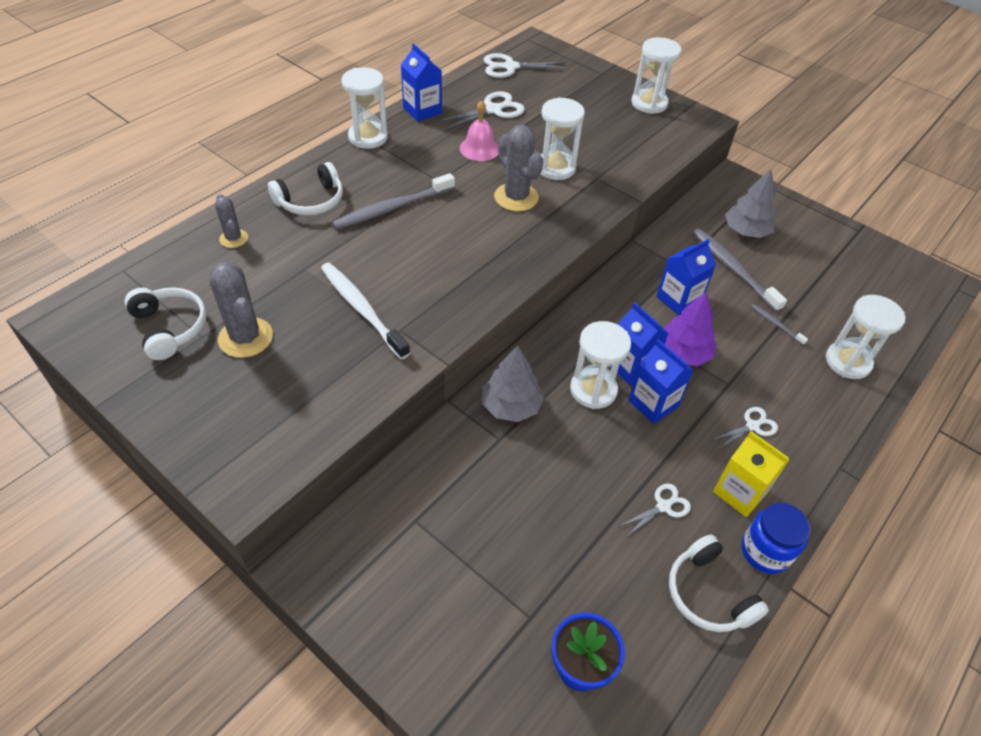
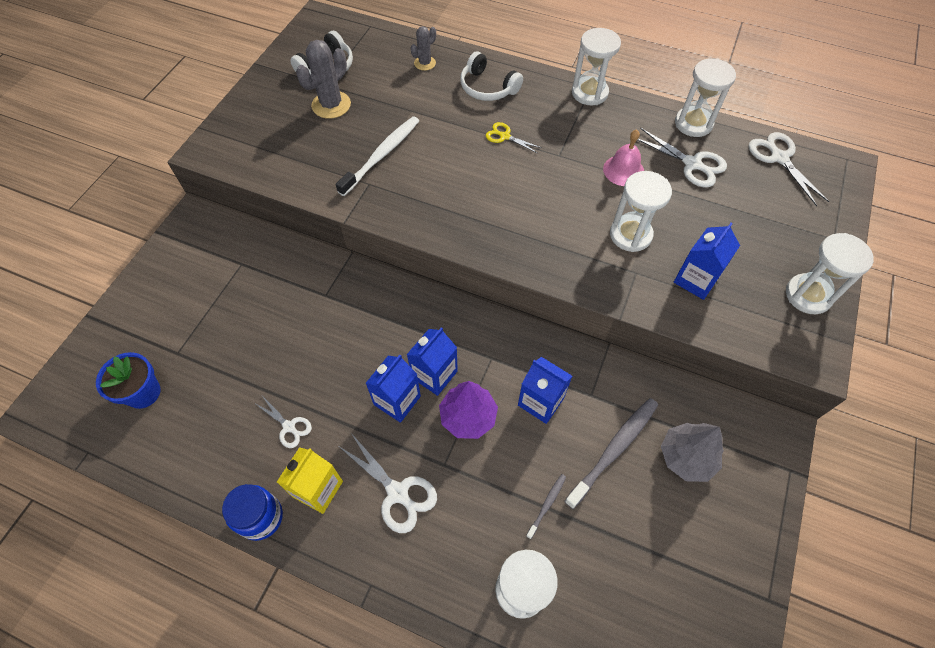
camera: 75 degrees right, 10 degrees up
grey toothbrush [332,173,455,229] -> yellow scissors [486,122,542,153]
blue carton [401,43,442,122] -> blue carton moved to [674,223,740,300]
grey tree [482,345,544,422] -> none
grey cactus [494,125,543,211] -> none
white hourglass [570,321,631,409] -> white hourglass moved to [675,58,736,137]
white headphones [669,534,769,632] -> none
white scissors [711,407,778,449] -> white scissors [338,433,437,533], size x1.65

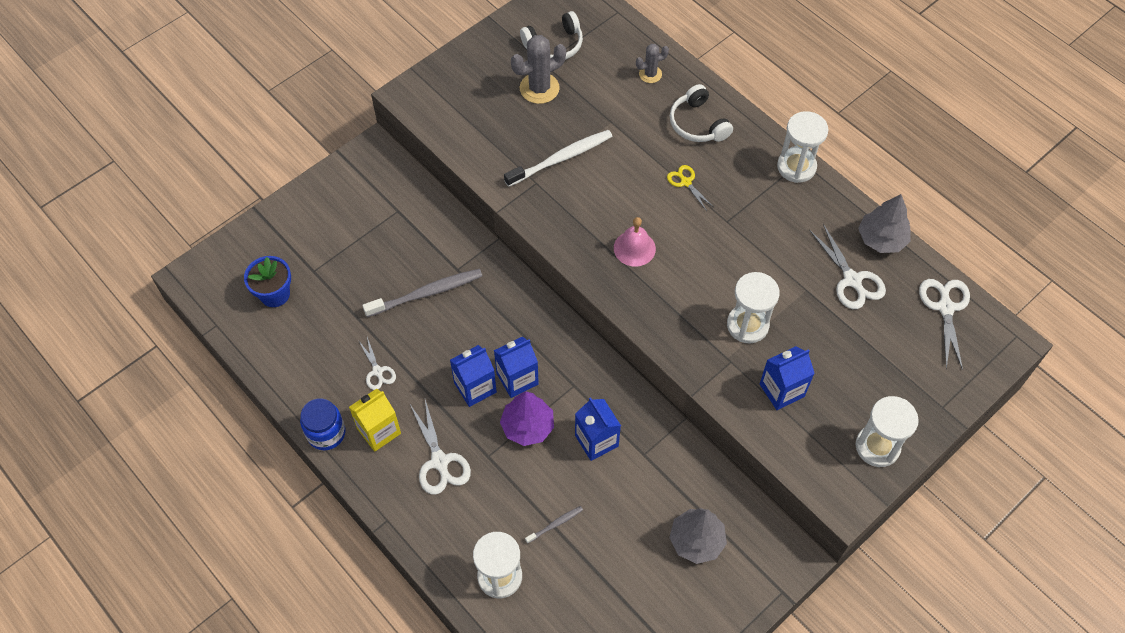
camera: 25 degrees right, 0 degrees up
grey toothbrush [564,398,658,509] -> grey toothbrush moved to [362,269,482,317]
pink bell [603,129,644,186] -> pink bell moved to [614,217,656,267]
white hourglass [675,58,736,137] -> grey tree [858,194,911,253]

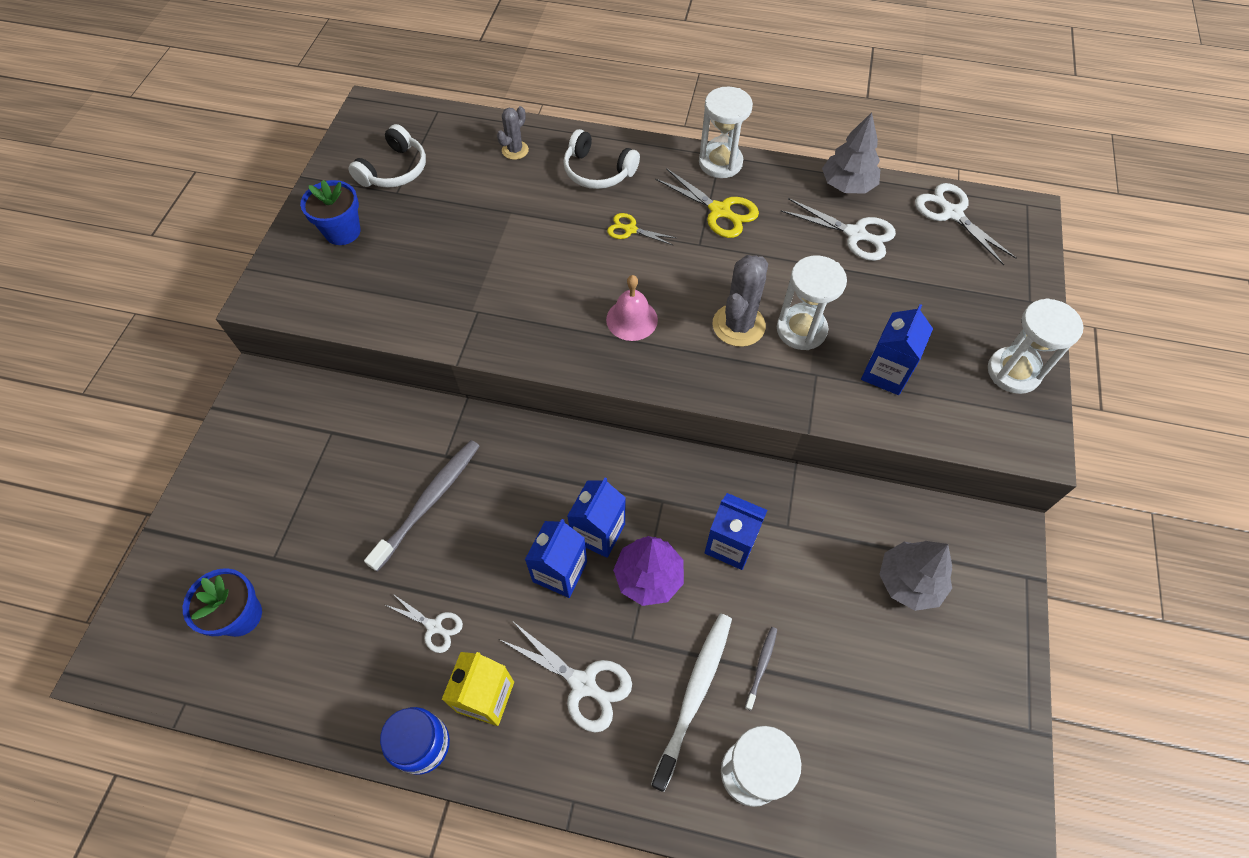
camera: 35 degrees left, 0 degrees up
white toothbrush [504,130,612,187] -> white toothbrush moved to [651,614,732,792]
grey cactus [511,35,566,104] -> grey cactus moved to [713,255,768,347]
none -> blue flower pot [300,180,360,245]
none -> yellow scissors [655,168,759,238]

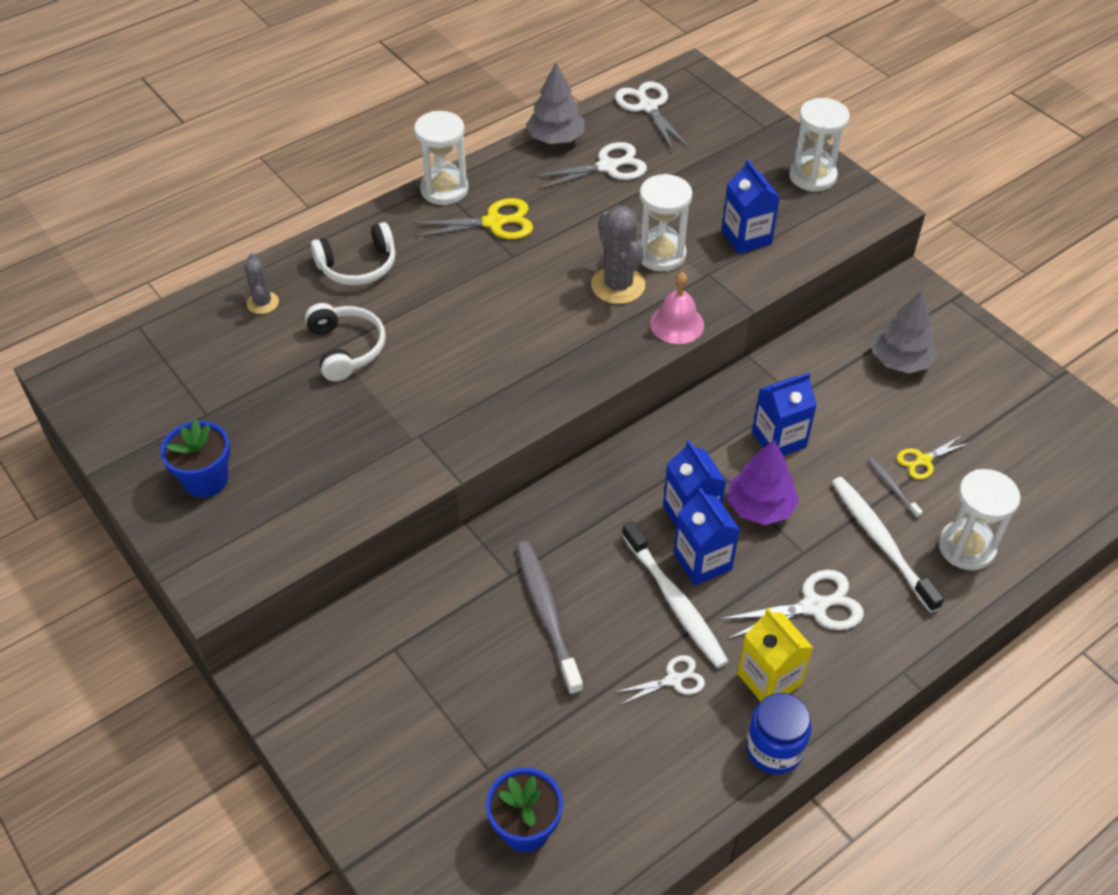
camera: 50 degrees left, 10 degrees down
white headphones [348,124,426,188] -> white headphones moved to [305,303,386,381]
pink bell [606,275,658,341] -> pink bell moved to [650,272,704,344]
yellow scissors [607,213,676,246] -> yellow scissors moved to [897,435,970,480]
white scissors [915,183,1016,266] -> white scissors turned 60 degrees clockwise [615,82,690,151]
none -> white toothbrush [622,521,729,668]

